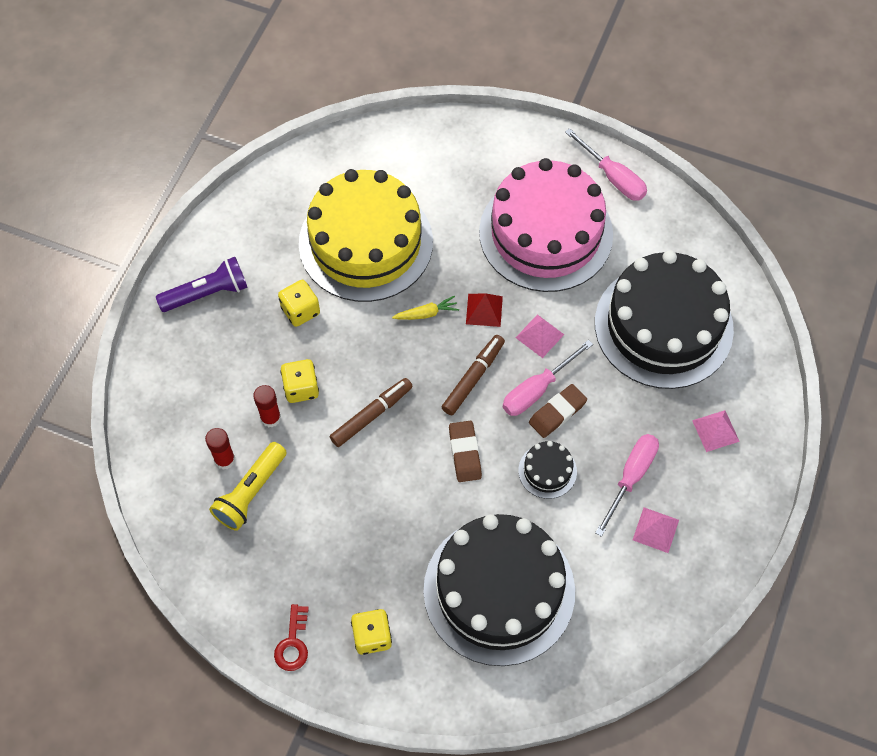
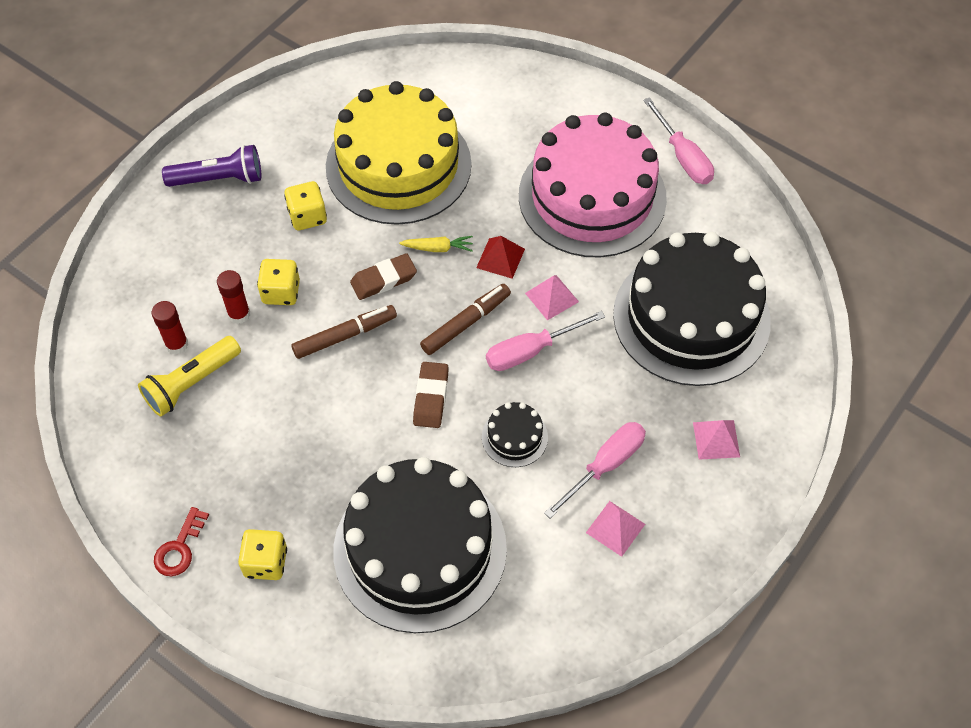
camera: 15 degrees right, 5 degrees down
brown eraser [529,384,587,438] -> brown eraser moved to [350,253,417,300]

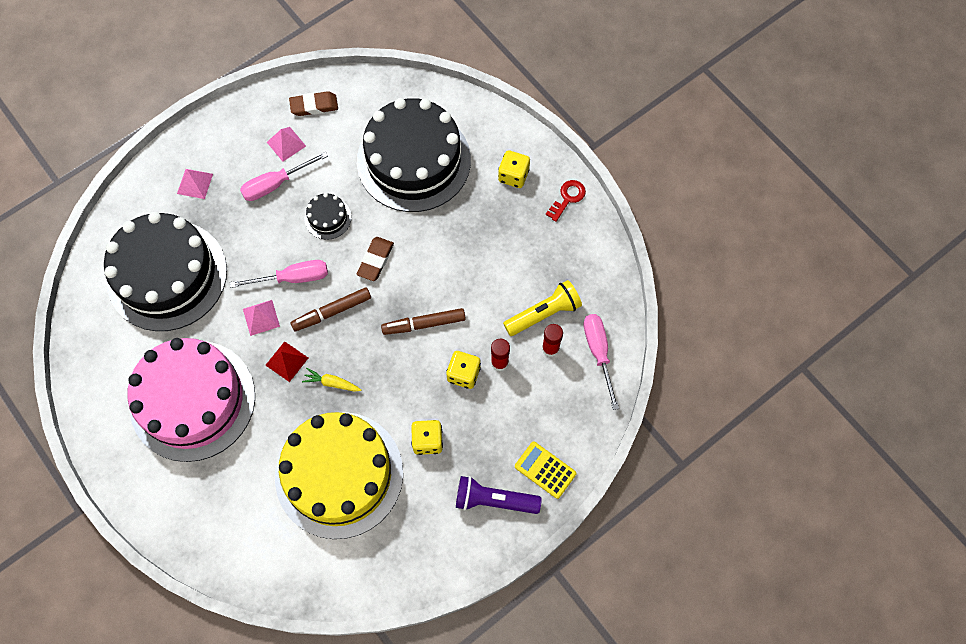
camera: 165 degrees left, 10 degrees up
brown eraser [350,253,417,300] -> brown eraser moved to [289,91,338,116]
pink screwdriver [643,97,714,184] -> pink screwdriver moved to [583,314,619,410]
none -> yellow calculator [515,442,576,499]

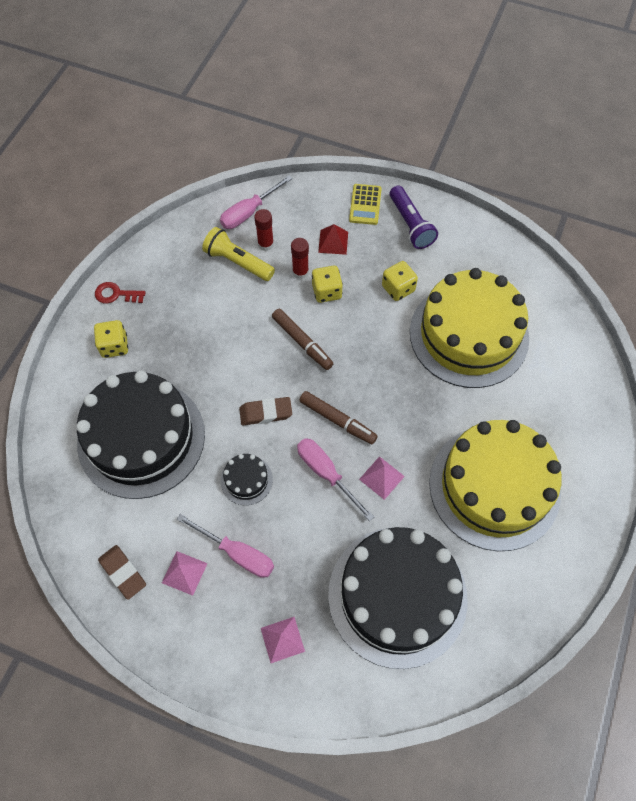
camera: 120 degrees left, 5 degrees down
pink cake [127,338,255,462] -> yellow cake [429,420,562,551]
red pyramid [265,341,308,382] -> red pyramid moved to [318,224,348,255]
yellow carrot [302,368,361,392] -> none

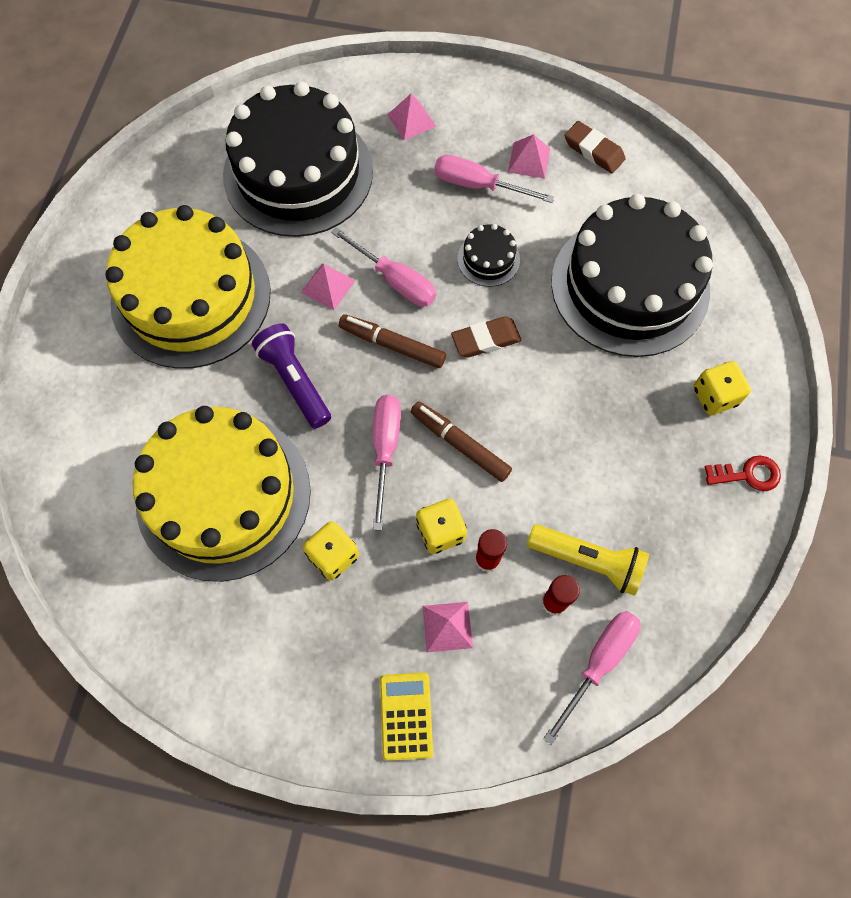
camera: 170 degrees right, 5 degrees up
red pyramid [318,224,348,255] -> pink pyramid [423,602,473,652]
purple flashlight [390,186,438,249] -> purple flashlight moved to [252,323,331,428]
none -> pink screwdriver [373,395,401,531]

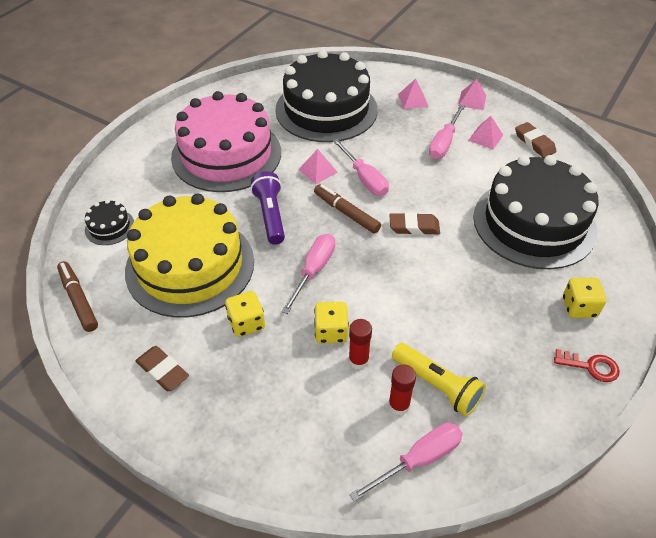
camera: 20 degrees right, 20 degrees down
yellow cake [105,205,271,369] -> pink cake [171,91,281,192]
yellow calculator [380,672,433,761] -> none
brown marker [411,401,512,482] -> brown marker moved to [57,261,98,332]
pink pyramid [423,602,473,652] -> pink pyramid moved to [458,79,486,110]
pink screwdriver [434,155,554,203] -> pink screwdriver turned 105 degrees counterclockwise [429,105,465,159]
black cake [458,224,520,287] -> black cake moved to [85,199,134,245]
none -> brown eraser [135,346,189,391]

